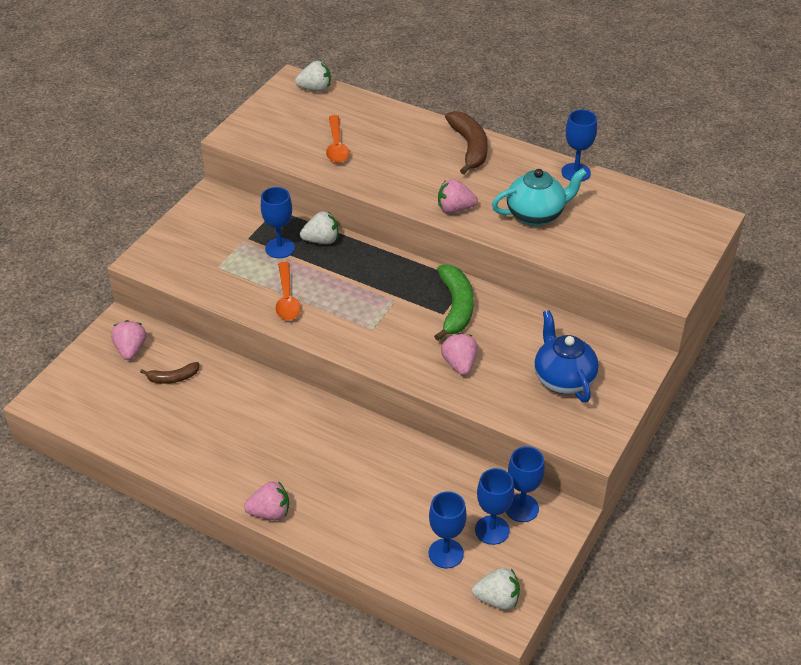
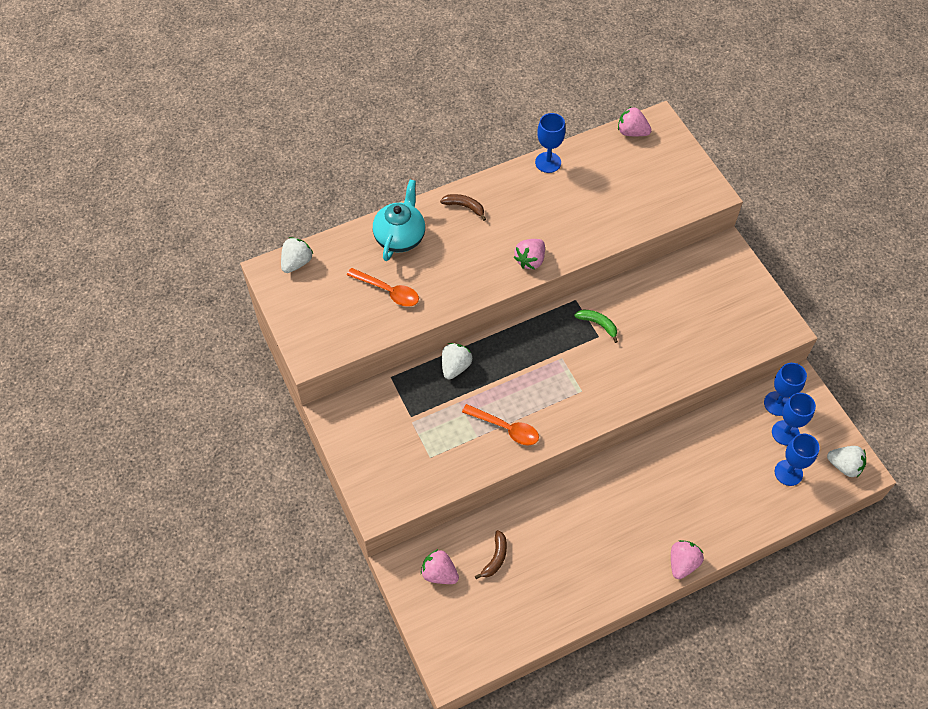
camera: 55 degrees left, 15 degrees up
blue goblet [261,187,295,258] -> none
green banana [434,265,474,341] -> green banana [574,310,618,343], size x0.56
pink strawberry [441,333,477,375] -> pink strawberry moved to [618,107,652,136]
brown banana [445,111,488,175] -> brown banana [440,194,486,221], size x0.56
white strawberry [472,568,520,610] -> white strawberry turned 75 degrees clockwise [827,446,866,477]
turquoise teapot [492,168,587,226] -> turquoise teapot moved to [373,180,425,261]
blue teapot [534,310,599,402] -> none

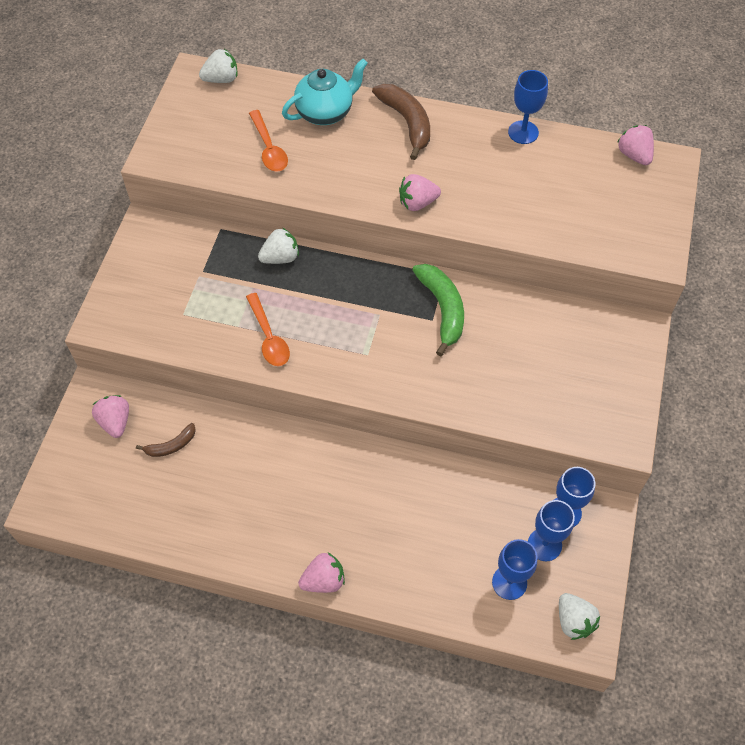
camera: 40 degrees right, 0 degrees up
brown banana [440,194,486,221] -> brown banana [372,84,430,160], size x1.78
green banana [574,310,618,343] -> green banana [412,264,464,356], size x1.78

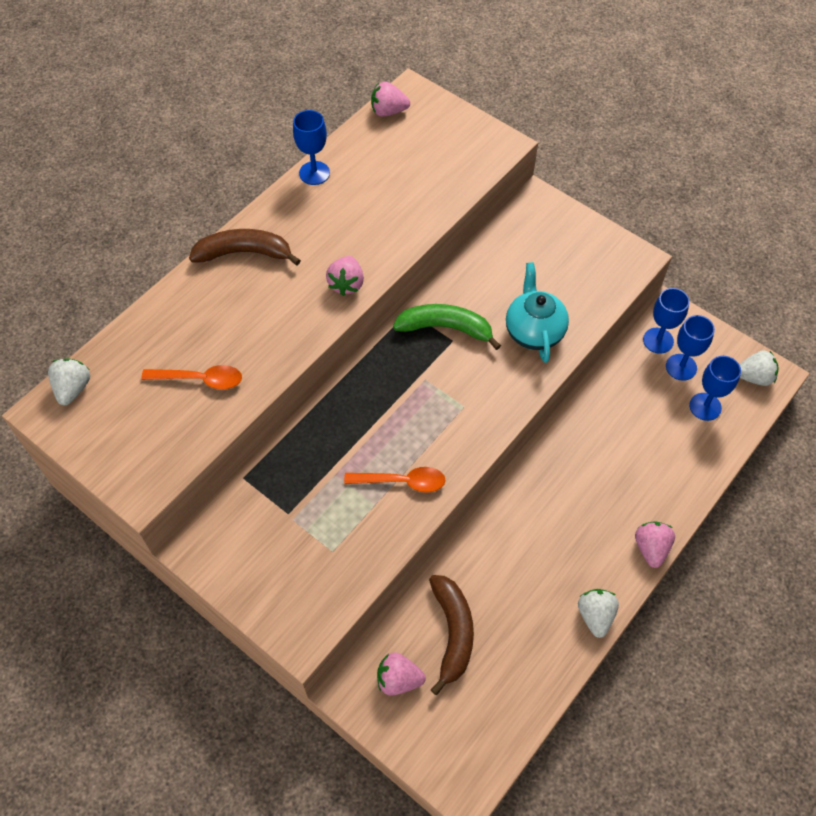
camera: 65 degrees left, 0 degrees up
brown banana [136,423,196,457] -> brown banana [429,575,474,695], size x1.78
white strawberry [258,228,299,264] -> white strawberry moved to [578,589,619,638]
turquoise teapot [282,59,368,125] -> turquoise teapot moved to [506,262,569,363]

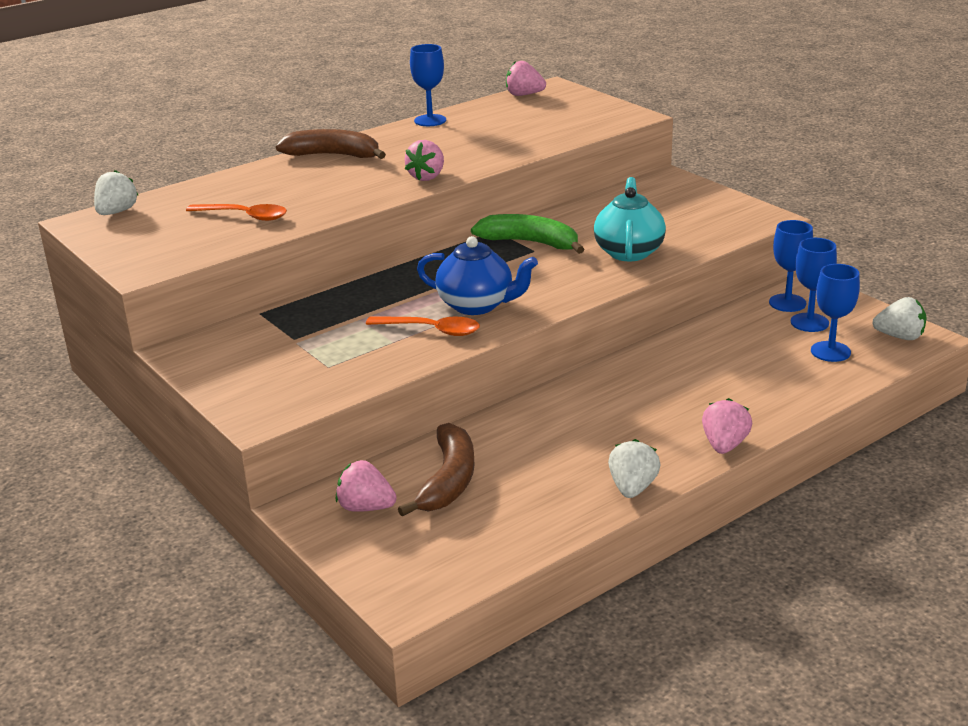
camera: 15 degrees right, 30 degrees down
none -> blue teapot [417,236,538,315]

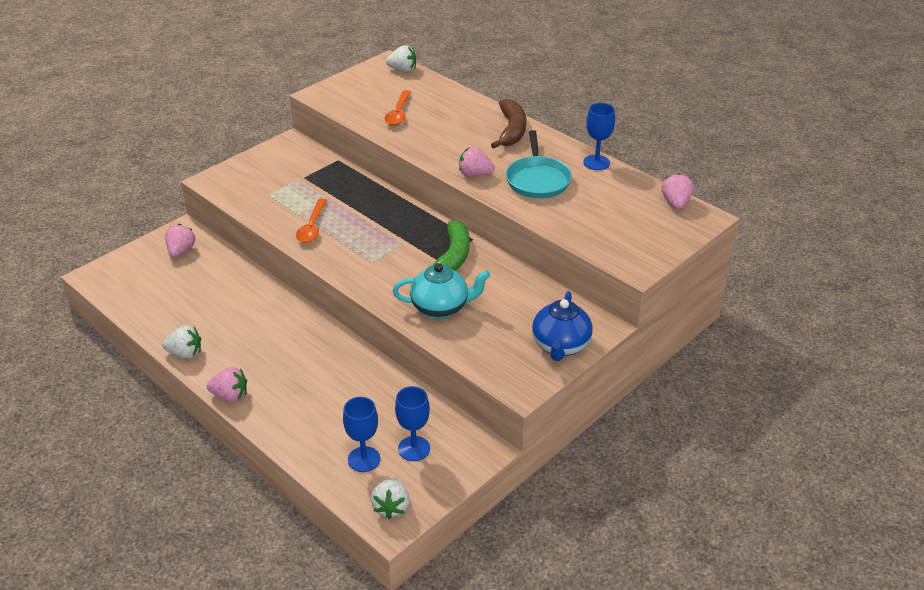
camera: 80 degrees right, 10 degrees up
brown banana [398,423,475,517] -> none
blue teapot [417,236,538,315] -> blue teapot moved to [532,291,593,361]
blue goblet [769,220,813,312] -> none
none -> turquoise pan [506,130,572,198]

